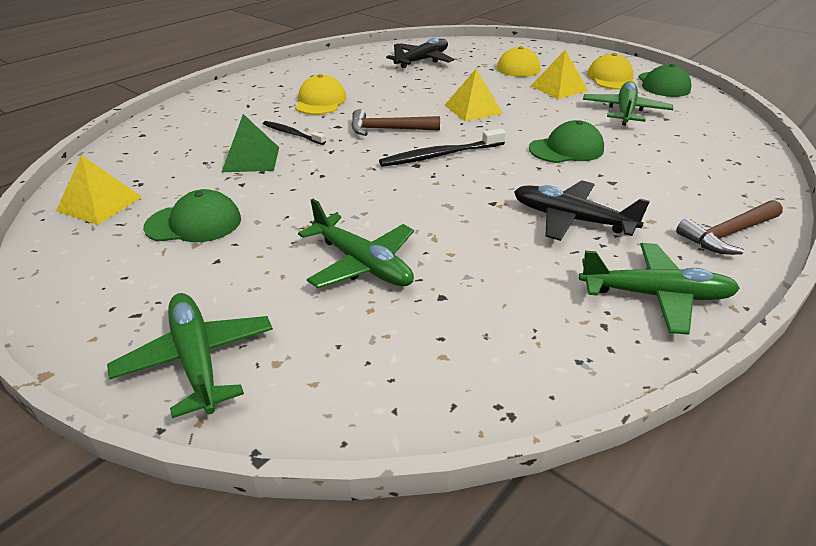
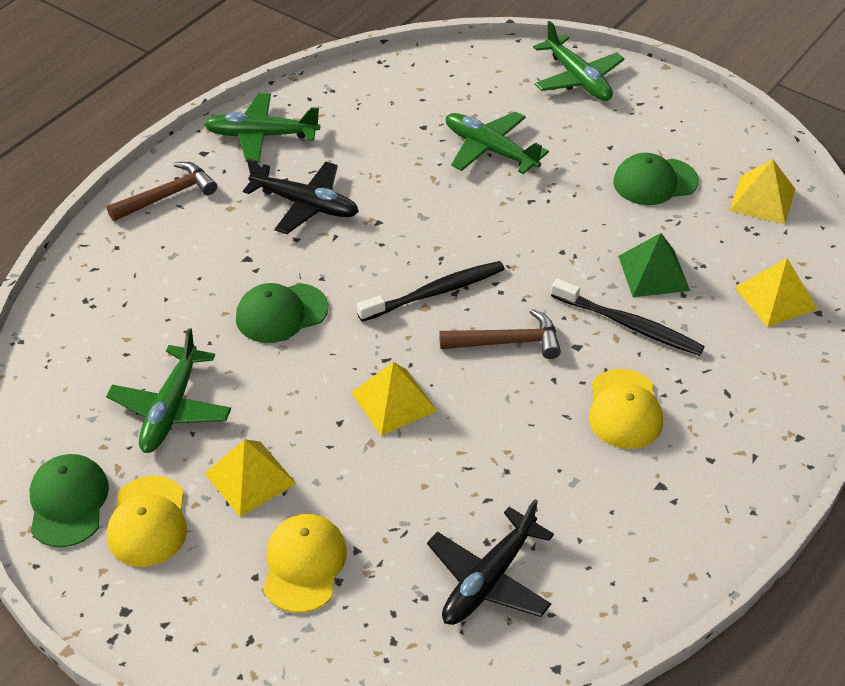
camera: 175 degrees right, 10 degrees up
black toothbrush [263,121,326,145] -> black toothbrush [551,278,705,356], size x1.57
none -> yellow pyramid [735,258,818,327]

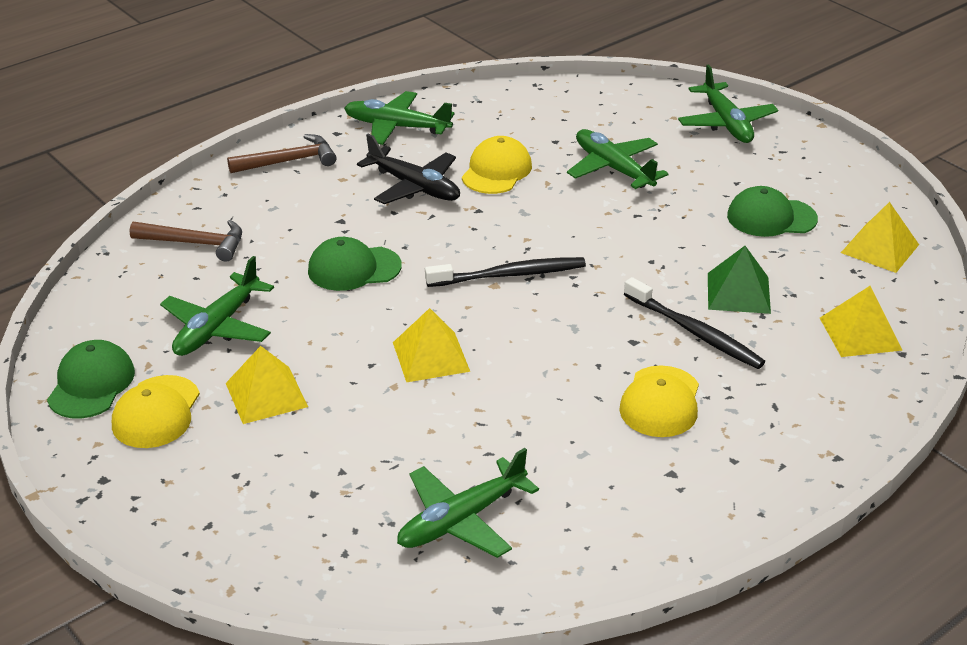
camera: 15 degrees right, 10 degrees down
yellow cap [263,514,347,613] -> yellow cap moved to [462,136,532,194]
black plane [427,499,554,625] -> green plane [397,448,539,558]
brown hammer [439,309,561,359] -> brown hammer moved to [130,220,242,262]

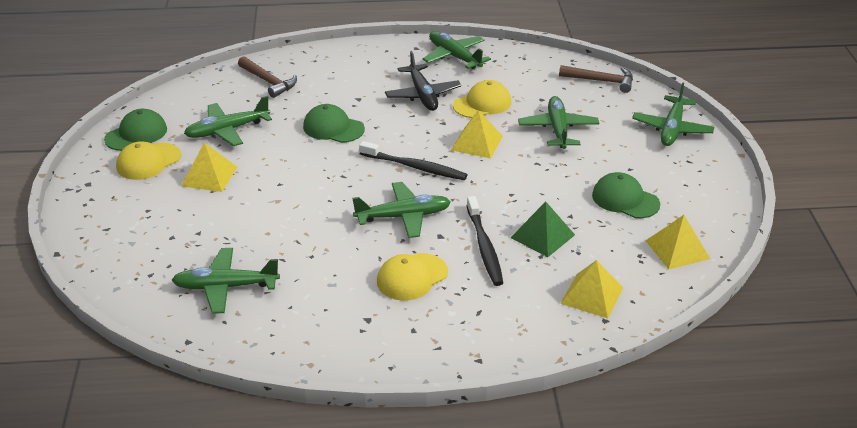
camera: 35 degrees right, 0 degrees up
brown hammer [227,134,337,173] -> brown hammer moved to [559,65,633,93]
yellow pyramid [393,308,470,382] -> yellow pyramid moved to [451,110,503,159]
none -> green plane [352,182,451,238]

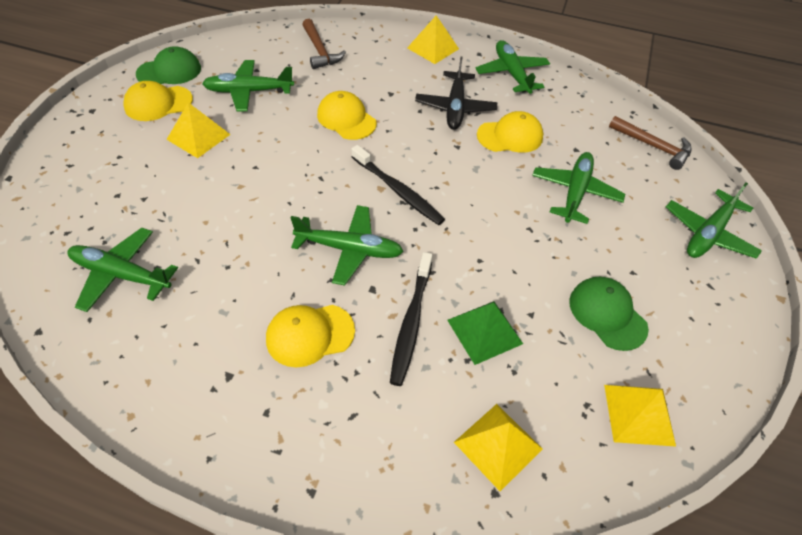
camera: 20 degrees right, 15 degrees up
green cap [303,104,365,143] -> yellow cap [317,91,377,140]
yellow pyramid [451,110,503,159] -> yellow pyramid moved to [407,15,459,64]

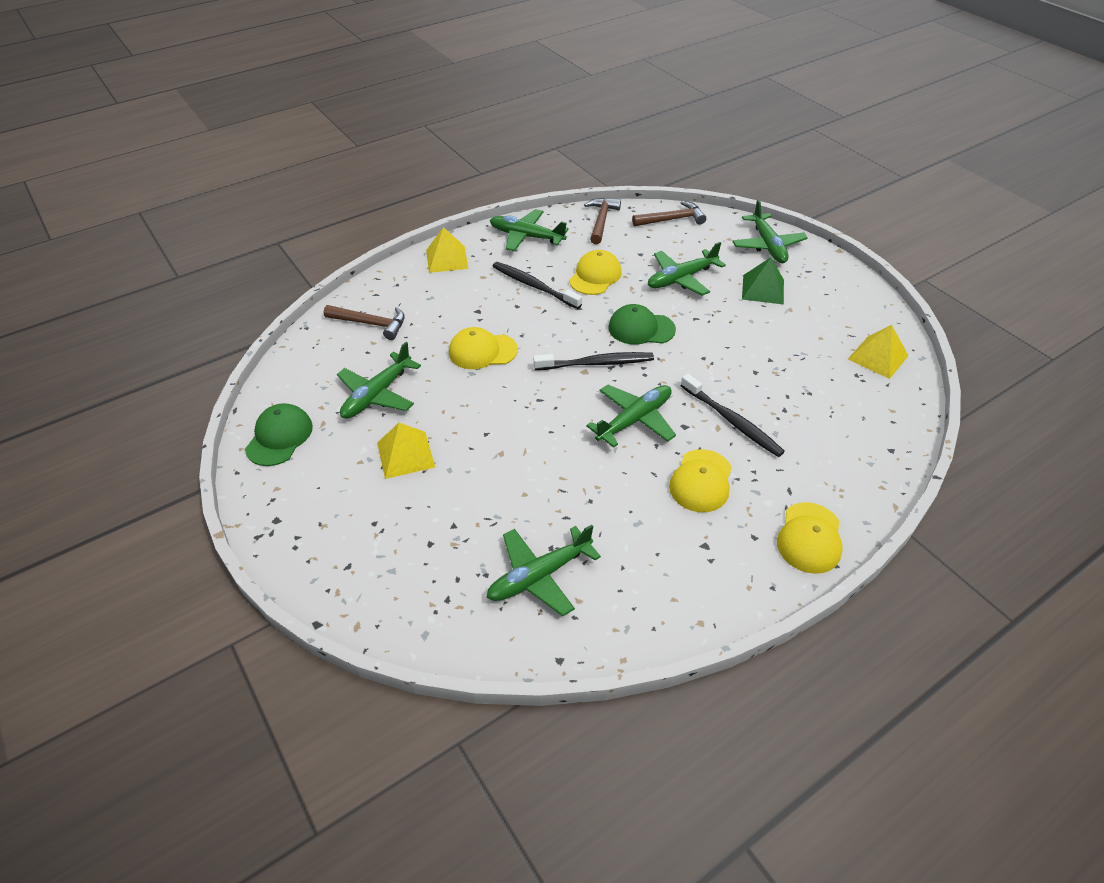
camera: 50 degrees left, 5 degrees down
yellow cap [123,81,193,121] -> yellow cap moved to [777,502,843,574]
black plane [415,56,497,130] -> black toothbrush [492,262,582,309]
green pyramid [447,301,523,365] -> green pyramid moved to [742,257,784,305]
yellow pyramid [454,404,543,491] -> none
green plane [532,152,625,224] -> green plane turned 90 degrees counterclockwise [648,242,726,296]
green cap [569,277,649,351] -> green cap moved to [608,304,676,345]
none -> brown hammer [584,198,621,244]

